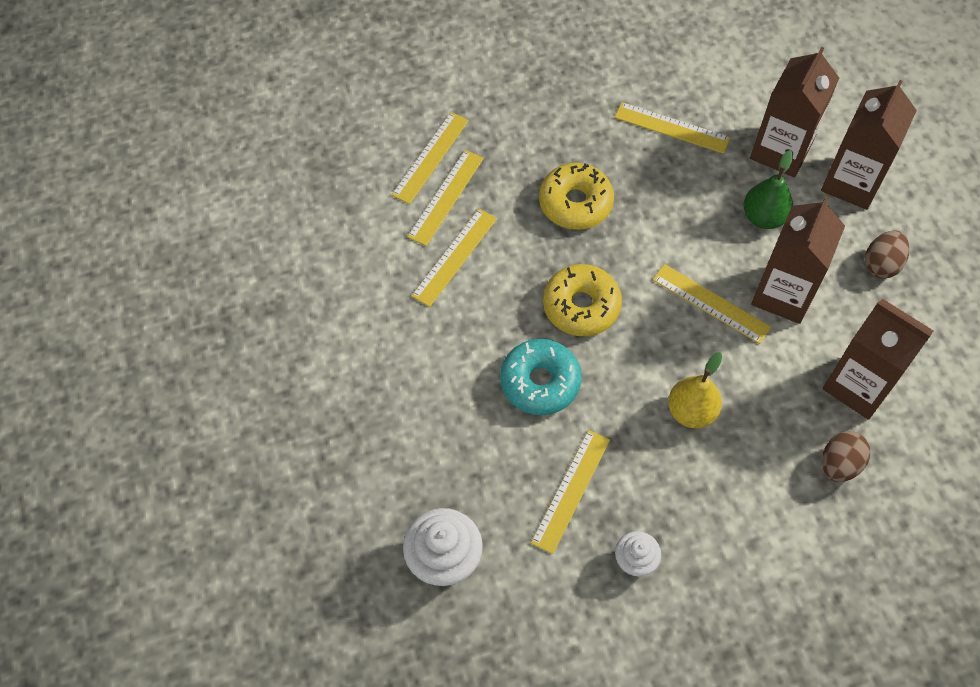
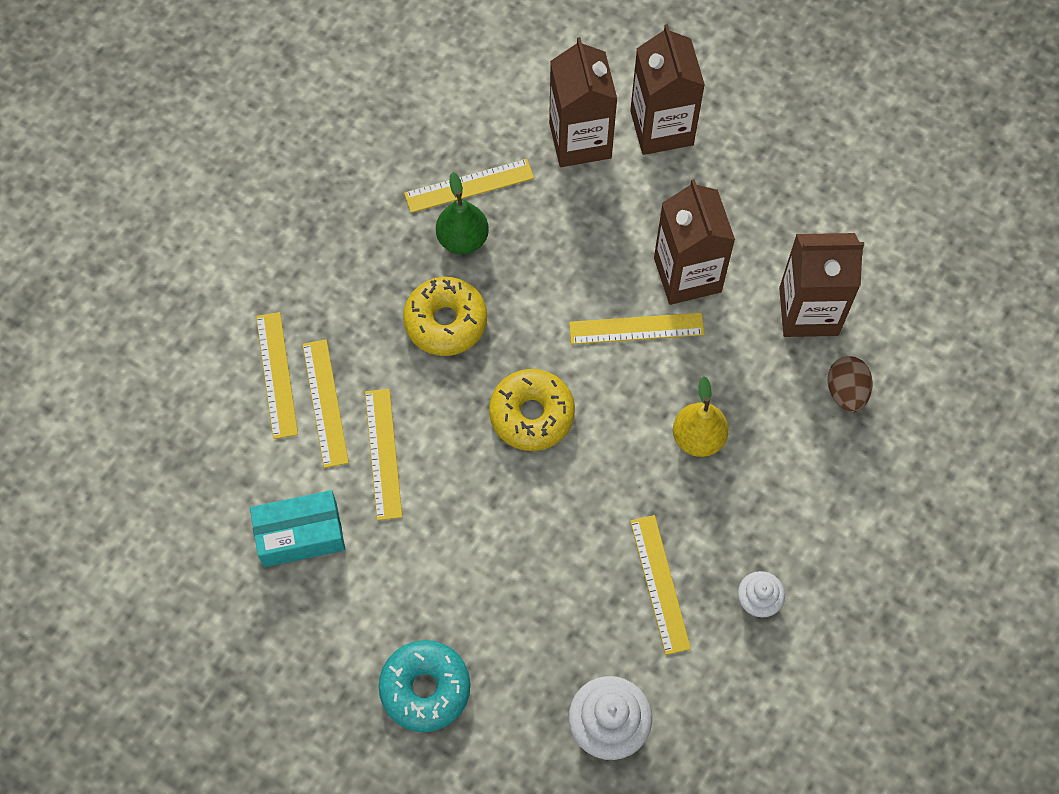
camera: 40 degrees left, 5 degrees up
turquoise donut [500,339,582,415] -> turquoise donut moved to [379,640,470,732]
green pear [743,150,793,229] -> green pear moved to [436,172,489,255]
brown egg [865,230,909,279] -> none
none -> turquoise box [250,490,345,567]

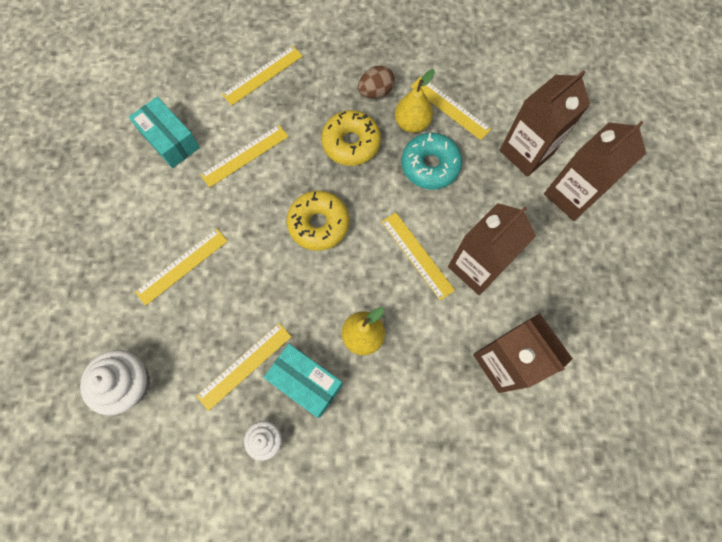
camera: 60 degrees right, 5 degrees up
yellow ruler [302,339,349,468] -> yellow ruler moved to [135,228,228,306]
turquoise donut [379,640,470,732] -> turquoise donut moved to [401,133,462,189]
green pear [436,172,489,255] -> yellow pear [395,69,435,133]
brown egg [827,356,873,412] -> brown egg moved to [358,65,395,99]
none -> turquoise box [264,344,343,418]

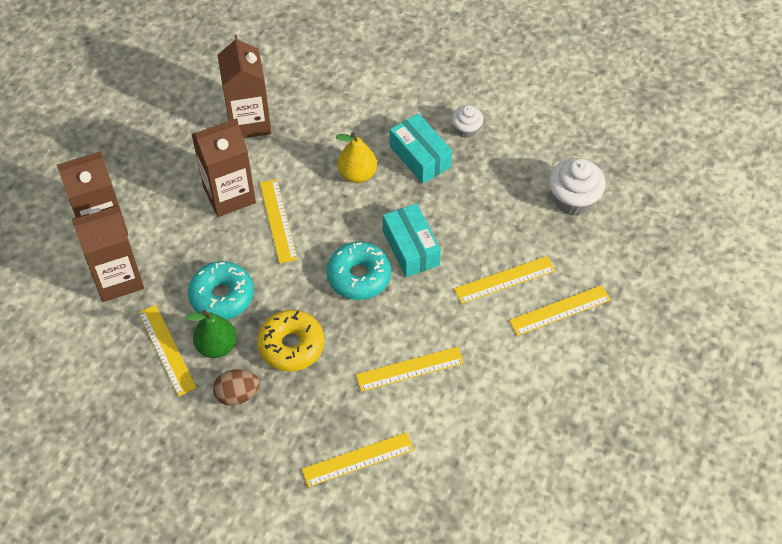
camera: 160 degrees left, 15 degrees down
turquoise box [129,97,200,168] -> turquoise box moved to [383,203,441,277]
yellow ruler [196,323,292,411] -> yellow ruler moved to [509,285,611,336]
yellow donut [286,191,349,251] -> turquoise donut [326,242,391,300]
yellow pear [395,69,435,133] -> green pear [186,310,236,358]

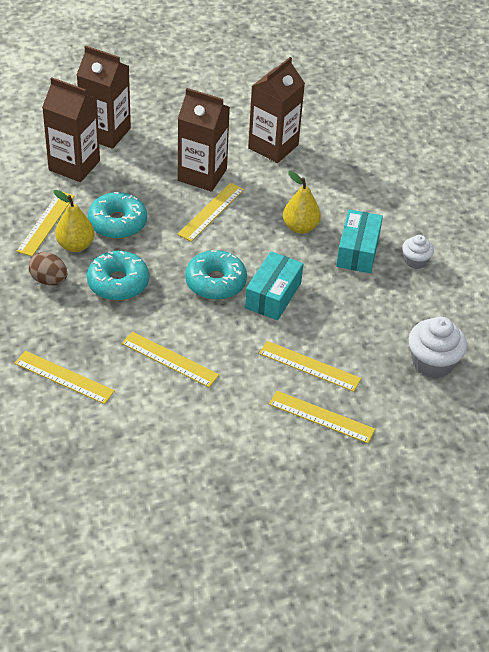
camera: 45 degrees right, 10 degrees down
green pear [186,310,236,358] -> yellow pear [54,190,95,252]
yellow donut [257,310,325,372] -> turquoise donut [87,251,149,301]

